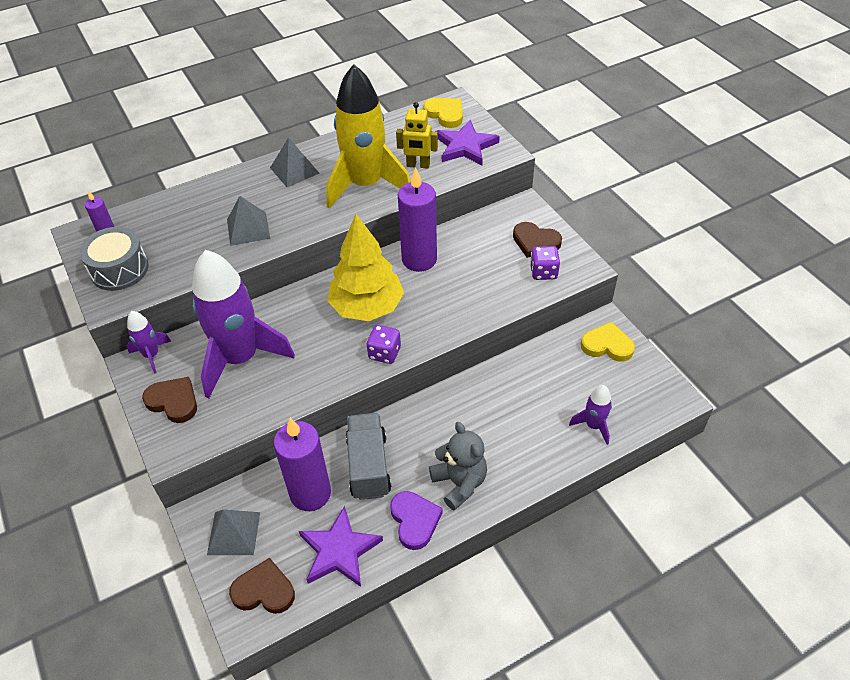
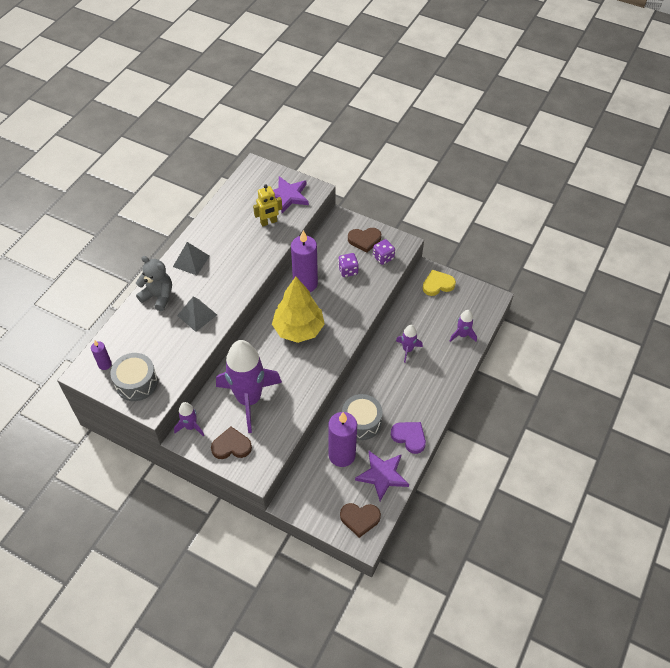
camera: 35 degrees left, 5 degrees up
grey pyramid [207,509,260,555] -> none
brown heart [229,558,295,614] -> brown heart turned 150 degrees counterclockwise [340,503,381,538]
yellow rocket [326,64,410,208] -> none
grey truck [346,413,391,500] -> grey drum [342,394,383,440]
purple dice [366,325,401,364] -> purple dice moved to [338,253,359,277]
yellow heart [423,98,463,128] -> none
grey teddy bear [429,422,487,511] -> grey teddy bear moved to [136,256,172,311]
none -> purple rocket [396,325,423,363]

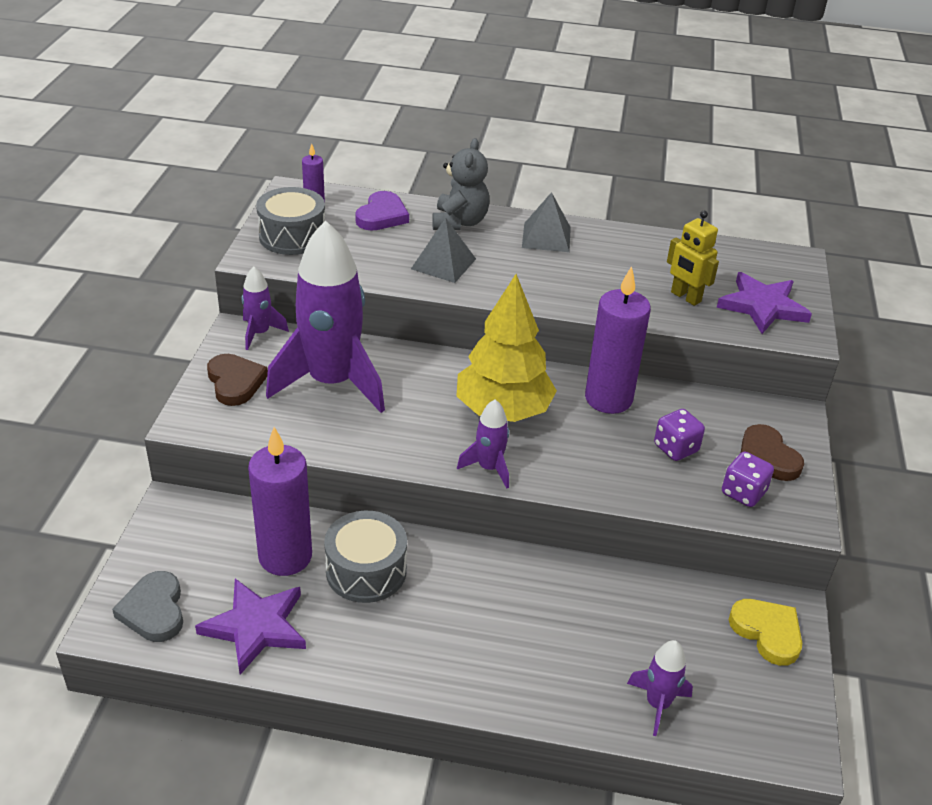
camera: 70 degrees right, 15 degrees down
brown heart [340,503,381,538] -> grey heart [112,571,183,642]
purple heart [391,422,426,454] -> purple heart moved to [355,191,409,231]
purple rocket [396,325,423,363] -> purple rocket moved to [457,399,509,488]

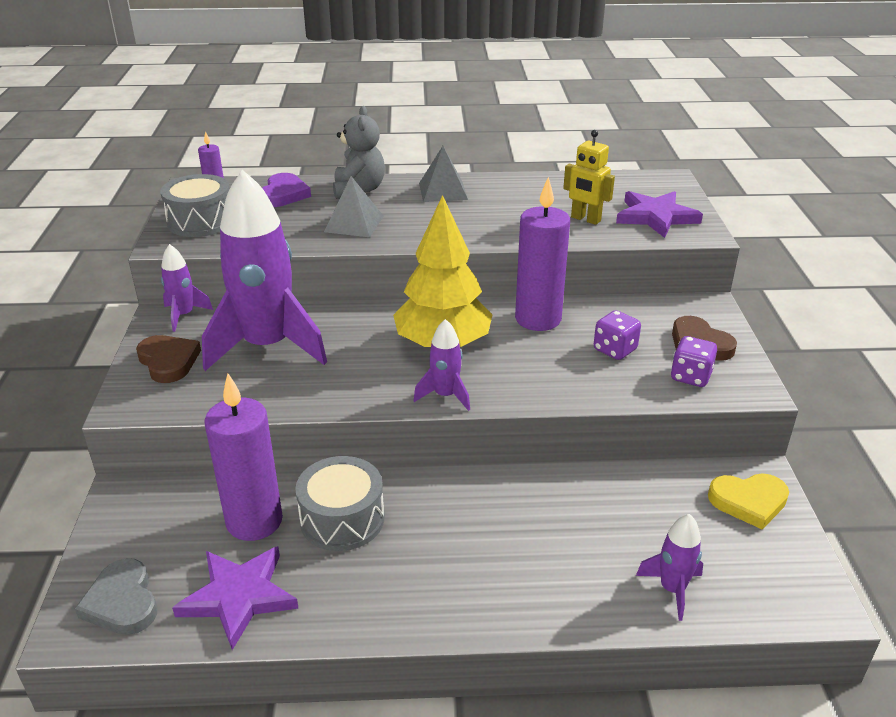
camera: 10 degrees left, 5 degrees down
yellow heart [729,599,802,666] -> yellow heart turned 135 degrees clockwise [708,474,789,529]

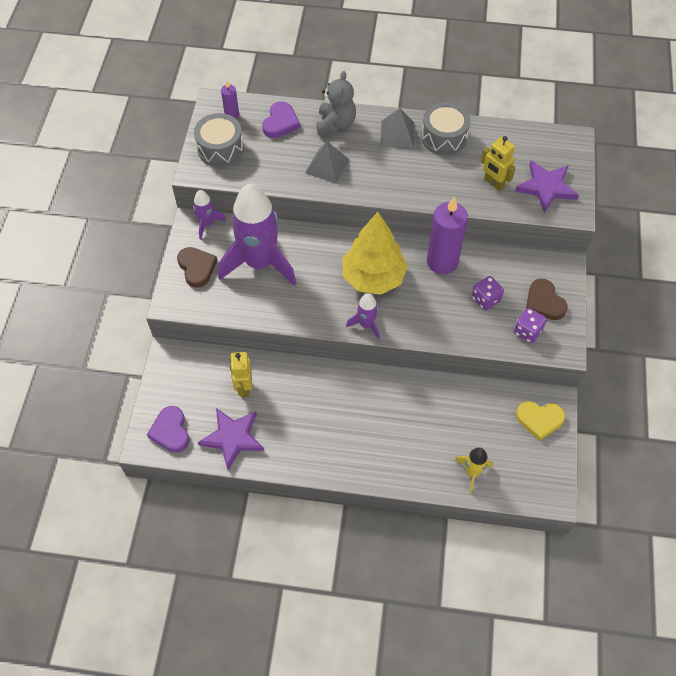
camera: 10 degrees right, 25 degrees up
grey heart [75,558,157,635] -> purple heart [147,406,189,452]
purple candle [204,374,283,541] -> yellow robot [230,352,252,398]
grey drum [295,456,384,551] -> grey drum moved to [421,102,470,155]
purple rocket [636,514,703,621] -> yellow rocket [455,447,493,493]

